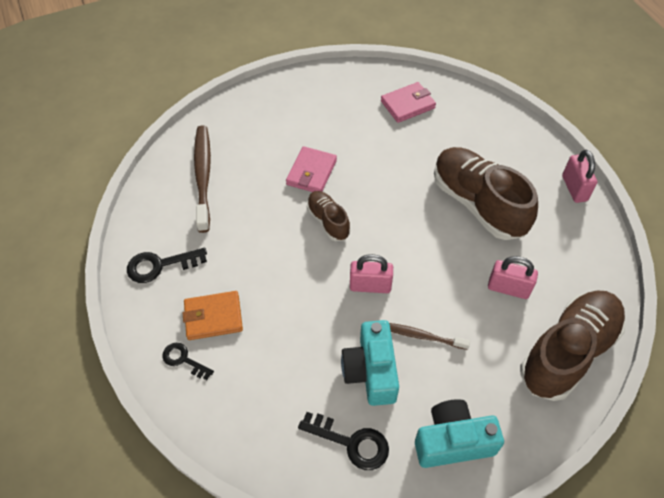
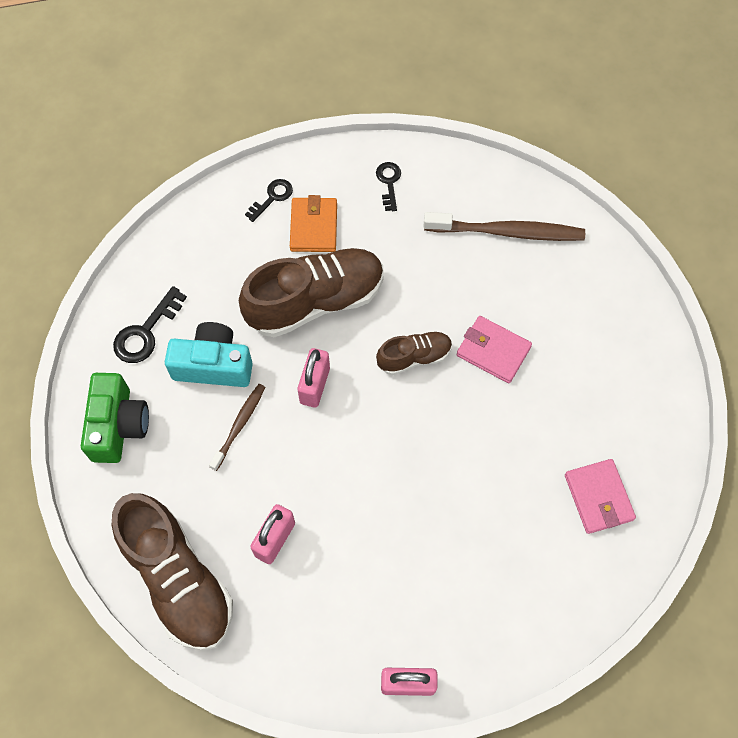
camera: 100 degrees right, 10 degrees up
black key [127,248,207,283] -> black key [376,162,401,211], size x0.66
turquoise camera [415,399,504,468] -> green camera [81,373,149,463]
brown shoe [434,147,538,240] -> brown shoe moved to [239,248,384,337]

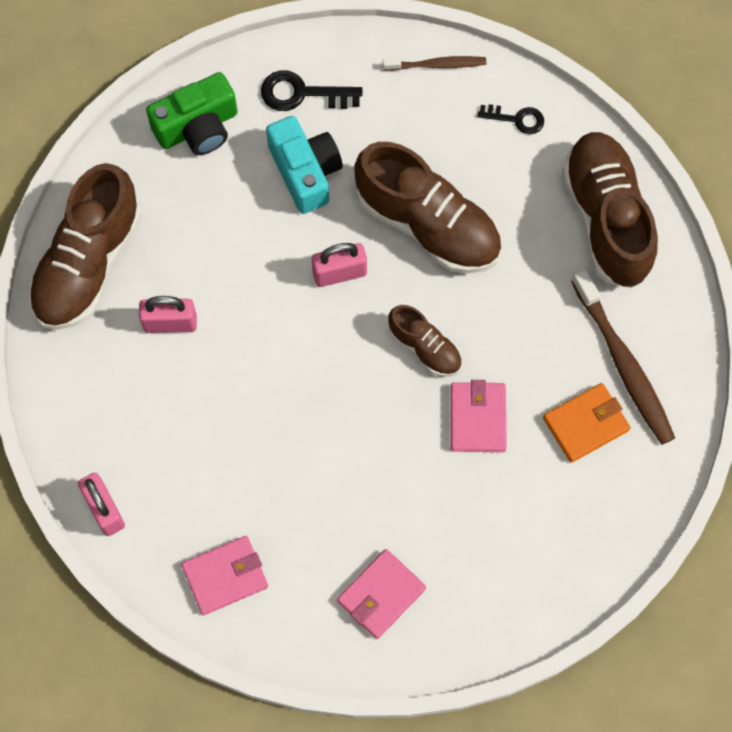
camera: 60 degrees right, 5 degrees up
brown toothbrush [209,384,265,471] -> brown toothbrush moved to [383,56,486,71]
orange wallet [290,195,337,252] -> orange wallet moved to [543,383,630,463]
black key [376,162,401,211] -> brown shoe [562,132,658,288]
none -> pink wallet [181,536,268,615]

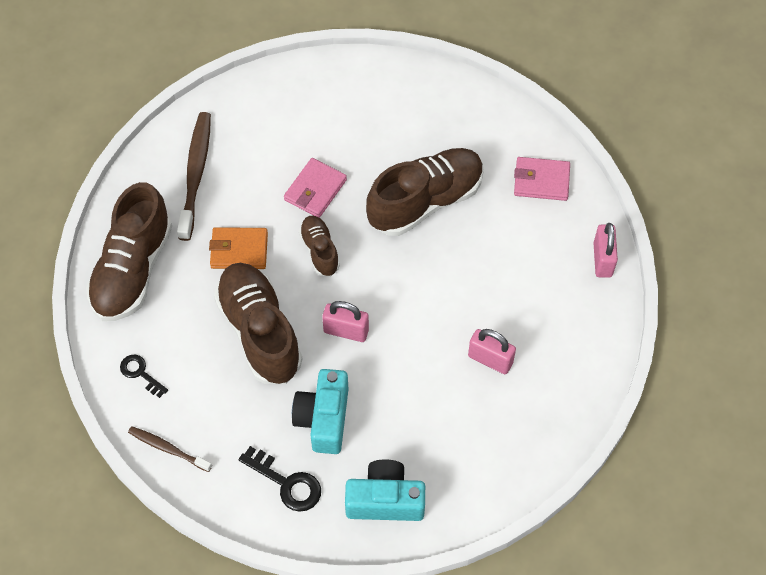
camera: 150 degrees left, 10 degrees down
brown shoe [28,163,142,330] -> brown shoe moved to [366,148,484,236]
green camera [146,72,238,155] -> turquoise camera [345,459,425,521]
pink wallet [337,549,426,639] -> none
orange wallet [543,383,630,463] -> orange wallet moved to [209,227,268,269]

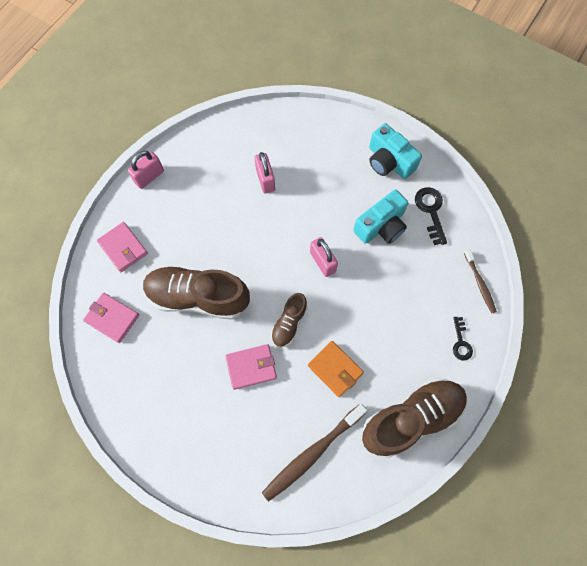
camera: 135 degrees left, 10 degrees up
brown shoe [214,263,302,384] -> none
none -> pink wallet [83,293,139,343]

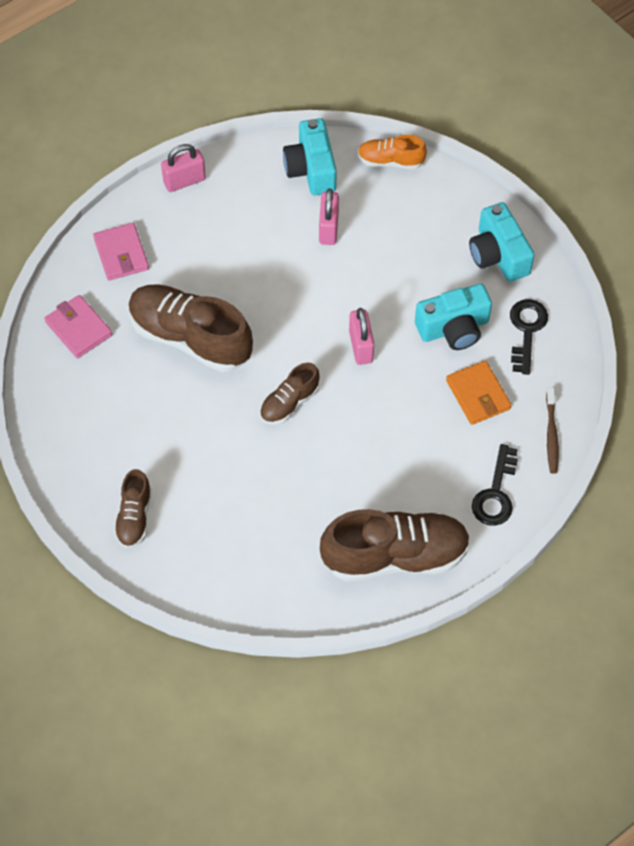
camera: 20 degrees right, 10 degrees down
pink wallet [225,344,277,390] -> none
brown toothbrush [262,404,367,502] -> none
orange wallet [308,341,364,397] -> orange wallet moved to [446,360,511,425]
black key [453,317,473,361] -> black key [472,444,518,526], size x1.52
none -> brown shoe [114,469,152,548]
none -> turquoise camera [283,118,337,196]
none -> orange shoe [358,135,427,169]

